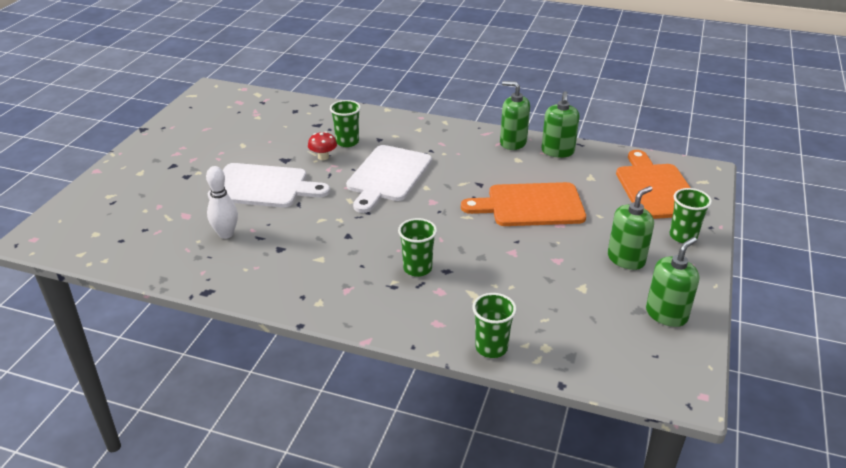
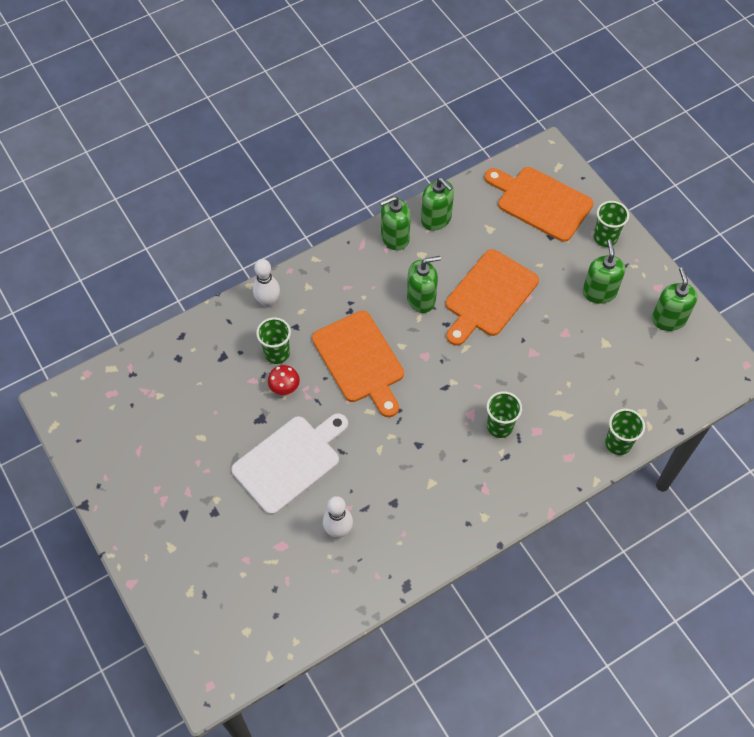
camera: 50 degrees left, 25 degrees up
white cutting board [346,145,432,213] -> orange cutting board [312,311,404,417]
none -> white bowling pin [253,259,280,308]
none -> green soap dispenser [407,256,441,313]

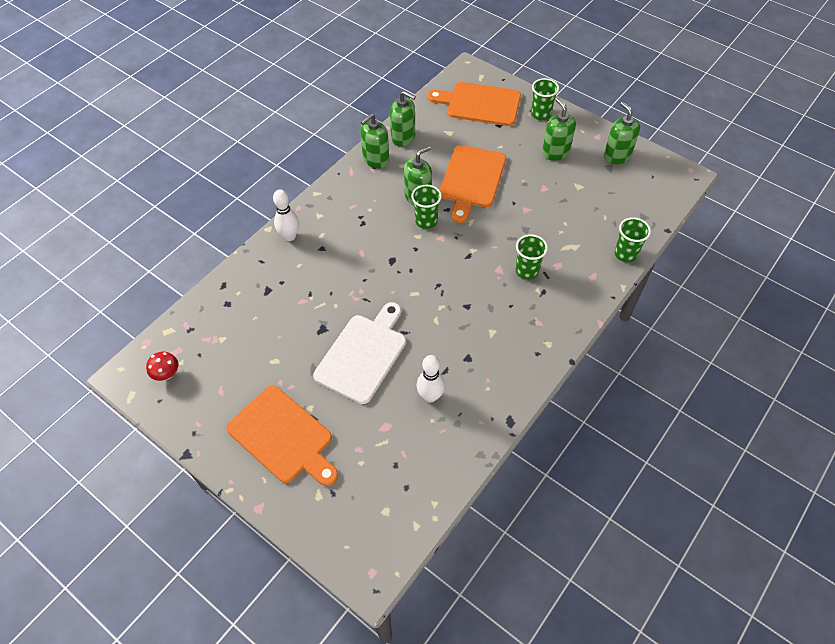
camera: 20 degrees left, 5 degrees down
green cup [256,317,291,364] -> green cup moved to [411,185,442,229]
red mushroom [268,365,300,395] -> red mushroom moved to [146,352,178,381]
orange cutting board [312,311,404,417] -> orange cutting board moved to [226,386,338,486]

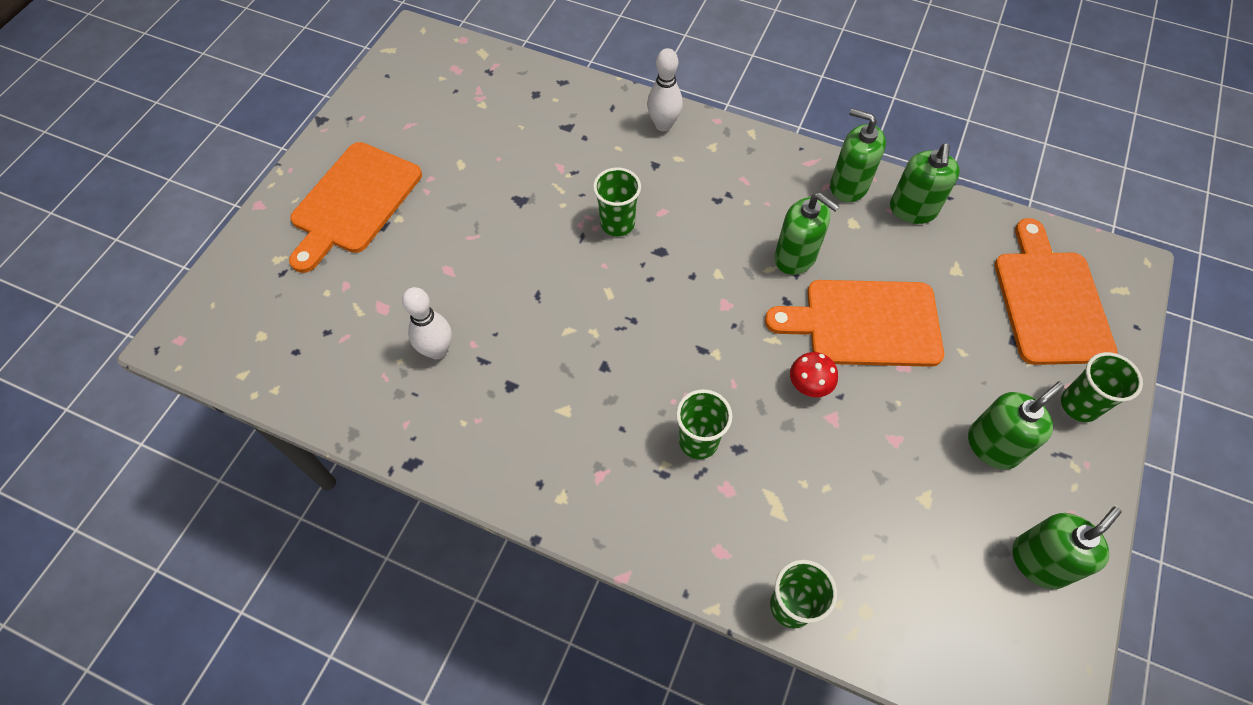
camera: 75 degrees right, 5 degrees up
red mushroom [146,352,178,381] -> red mushroom moved to [790,352,838,397]
white cutting board [313,302,406,404] -> none
green cup [411,185,442,229] -> green cup moved to [593,167,641,236]

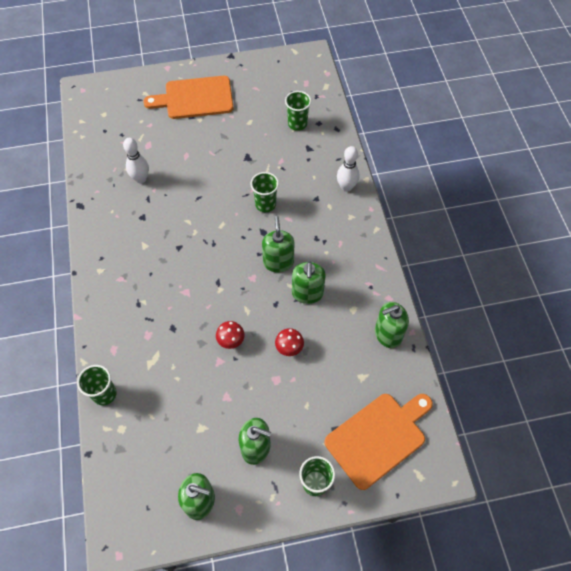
camera: 55 degrees right, 0 degrees up
green cup [676,389,732,459] -> green cup moved to [285,91,311,131]
orange cutting board [765,280,944,367] -> red mushroom [275,328,304,356]
green soap dispenser [830,109,886,202] -> green soap dispenser moved to [262,216,294,273]

